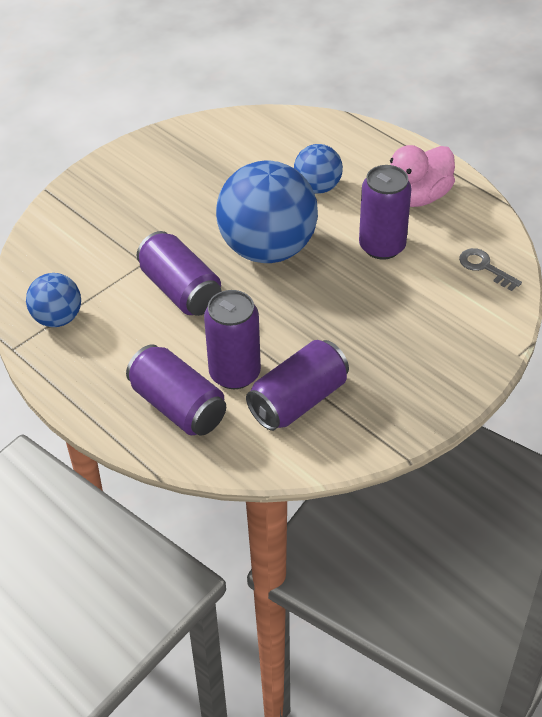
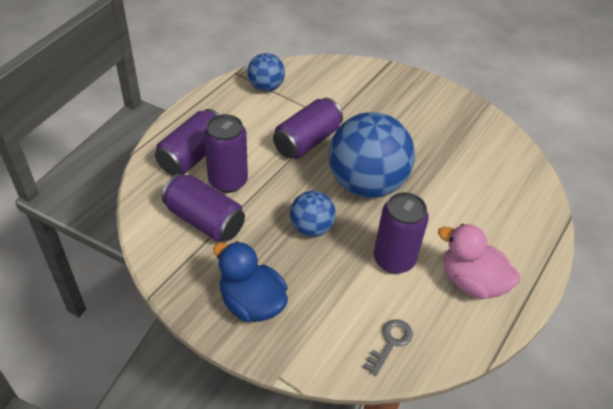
camera: 75 degrees right, 0 degrees up
blue ball [294,144,343,194] -> blue ball moved to [290,191,336,237]
none -> blue duck [213,241,288,322]

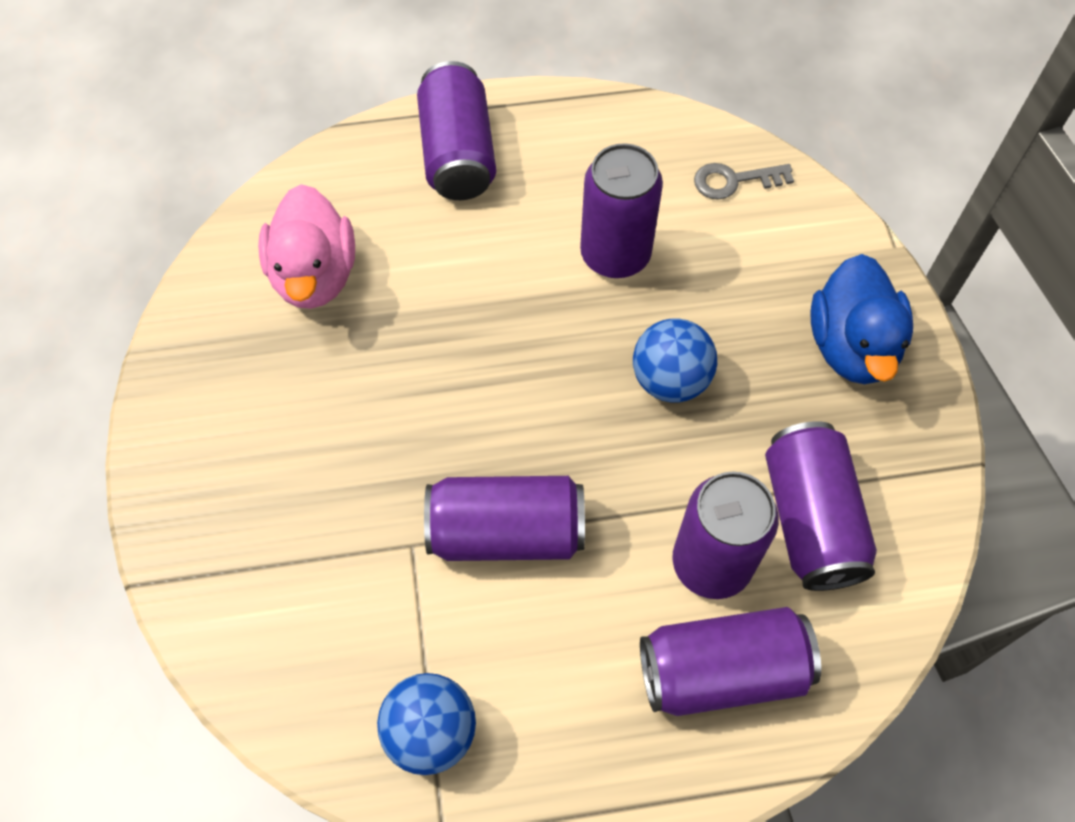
camera: 130 degrees left, 15 degrees up
blue ball [329,112,415,198] -> none
pink duck [438,224,520,299] -> pink duck moved to [258,184,355,309]
none -> purple can [417,61,496,200]

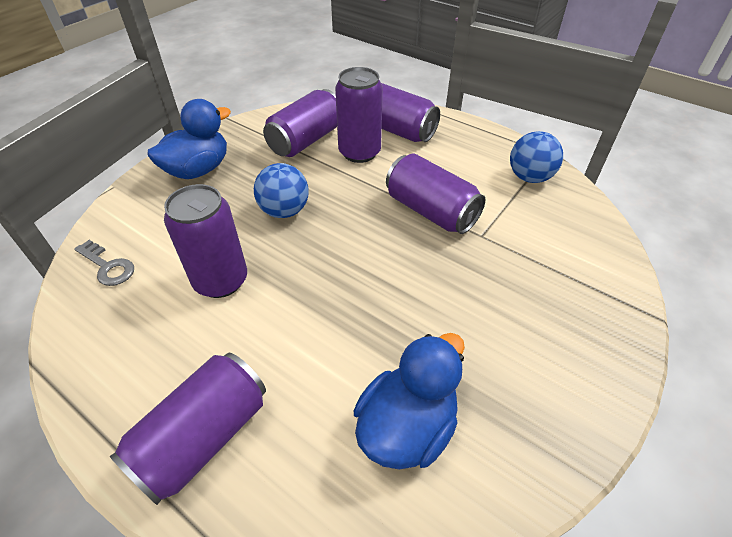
camera: 135 degrees left, 15 degrees down
pink duck [258,184,355,309] -> blue duck [354,333,465,470]

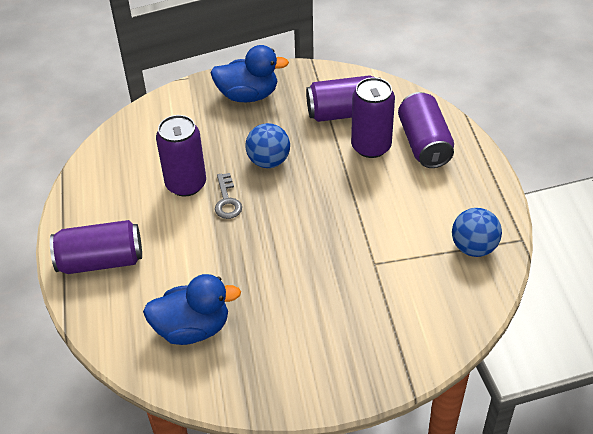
camera: 45 degrees right, 0 degrees up
grey key [74,240,134,286] -> grey key moved to [215,173,242,219]
purple can [386,153,486,234] -> none

